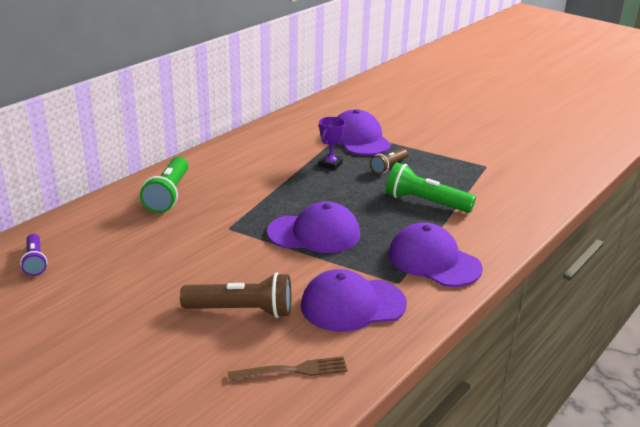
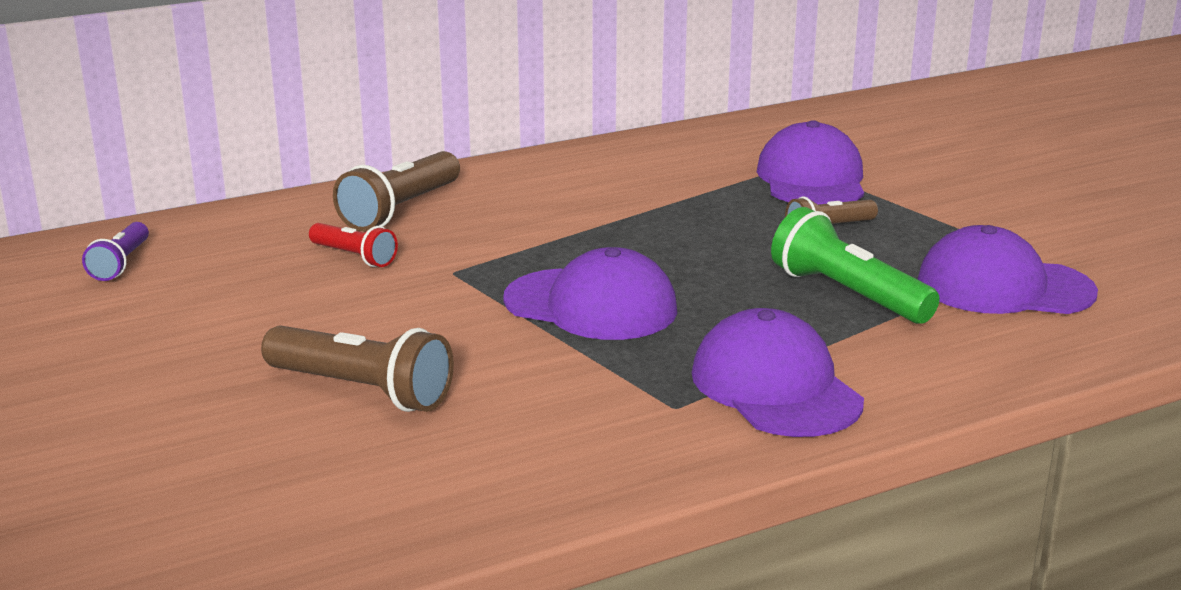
camera: 25 degrees right, 5 degrees down
green flashlight [140,157,188,213] -> brown flashlight [333,151,460,231]
brown fork [228,357,348,381] -> none
purple cap [301,269,407,332] -> purple cap moved to [917,225,1098,314]
purple trophy [319,117,346,170] -> none
none -> red flashlight [309,223,398,267]

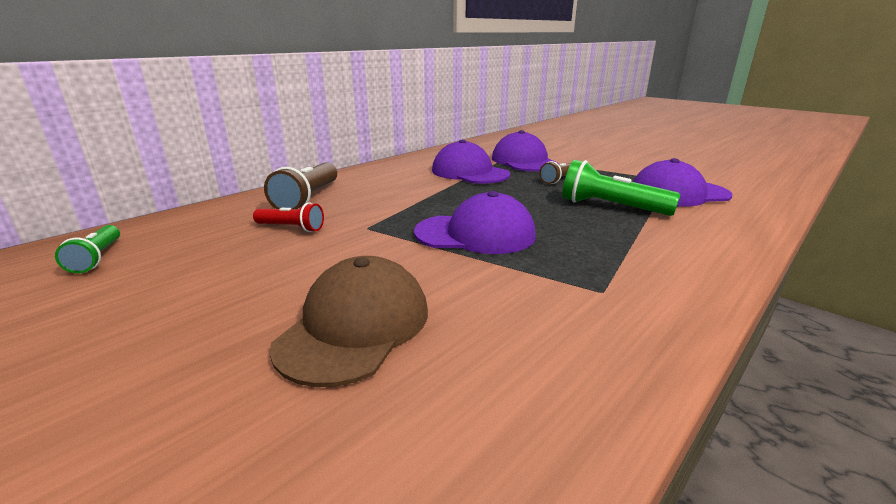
camera: 20 degrees left, 0 degrees up
purple flashlight [82,222,149,281] -> green flashlight [55,225,120,273]
brown flashlight [261,325,454,412] -> brown cap [270,256,428,387]
purple cap [692,308,864,437] -> purple cap moved to [432,139,510,184]

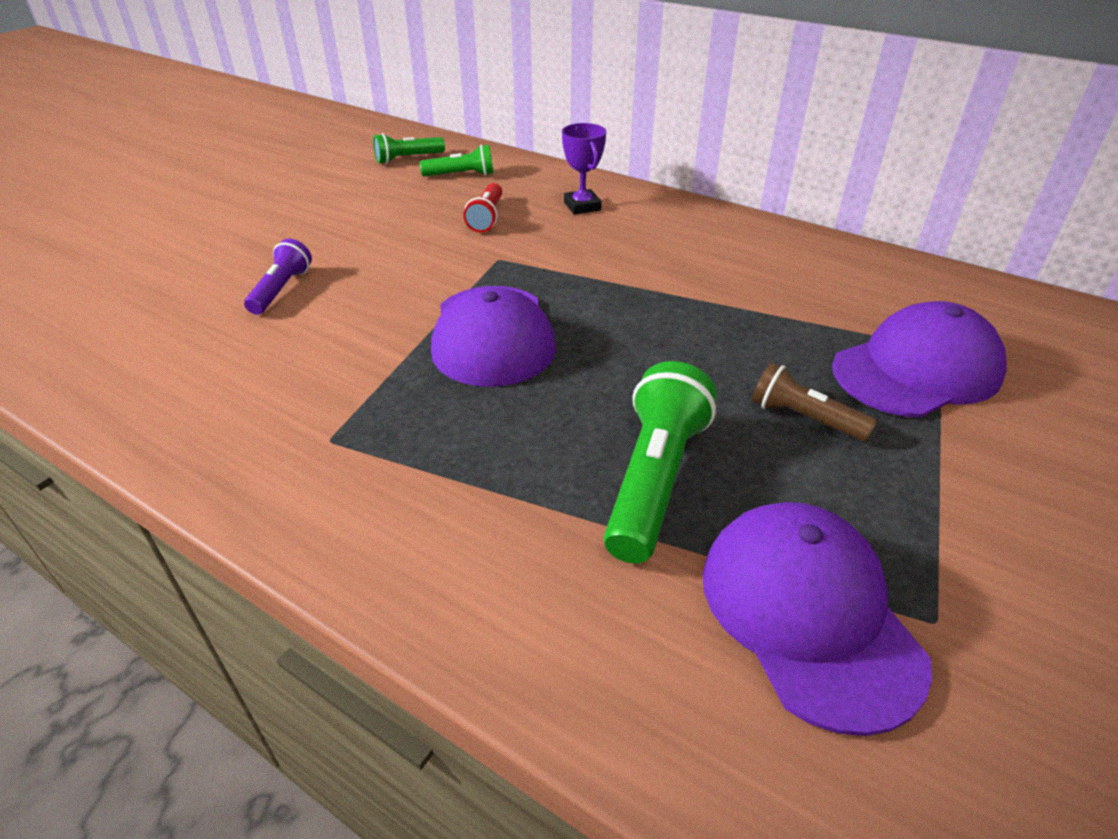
camera: 80 degrees right, 15 degrees up
brown flashlight [264,162,337,209] -> purple trophy [562,123,606,215]
brown cap [270,256,428,387] -> purple flashlight [244,239,312,315]
purple cap [432,139,510,184] -> none
none -> green flashlight [420,144,494,177]

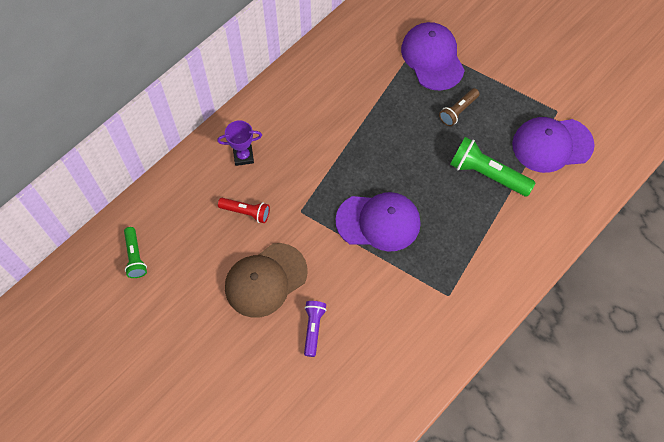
camera: 80 degrees left, 25 degrees up
purple flashlight [244,239,312,315] -> purple flashlight turned 75 degrees clockwise [304,301,327,357]
green flashlight [420,144,494,177] -> none
none -> brown cap [225,243,308,318]

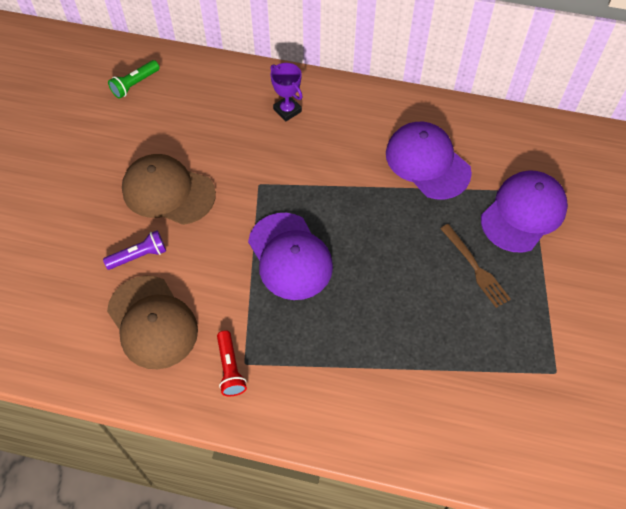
camera: 60 degrees right, 5 degrees down
red flashlight [218,198,270,223] -> red flashlight moved to [217,330,247,396]
brown flashlight [439,88,480,126] -> brown fork [440,224,511,308]
green flashlight [450,137,535,197] -> none
purple cap [512,117,595,173] -> purple cap moved to [386,122,472,199]
none -> brown cap [107,275,198,369]

